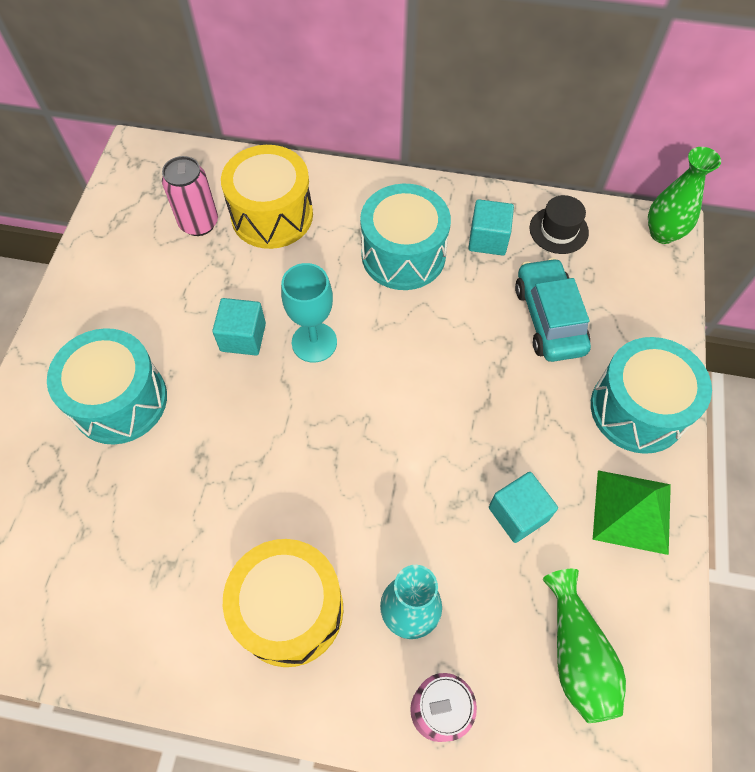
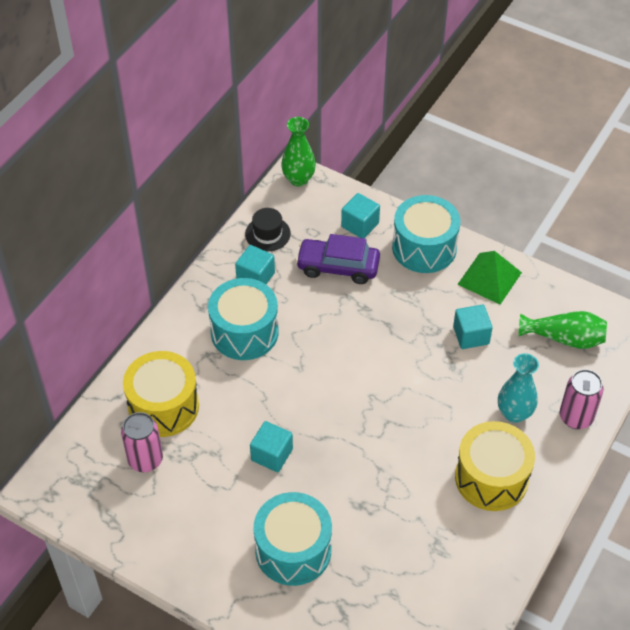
camera: 70 degrees left, 10 degrees down
turquoise goblet [281,263,337,363] -> none
turquoise car [515,258,591,362] -> purple car [296,234,380,284]
none -> turquoise cube [341,193,380,238]

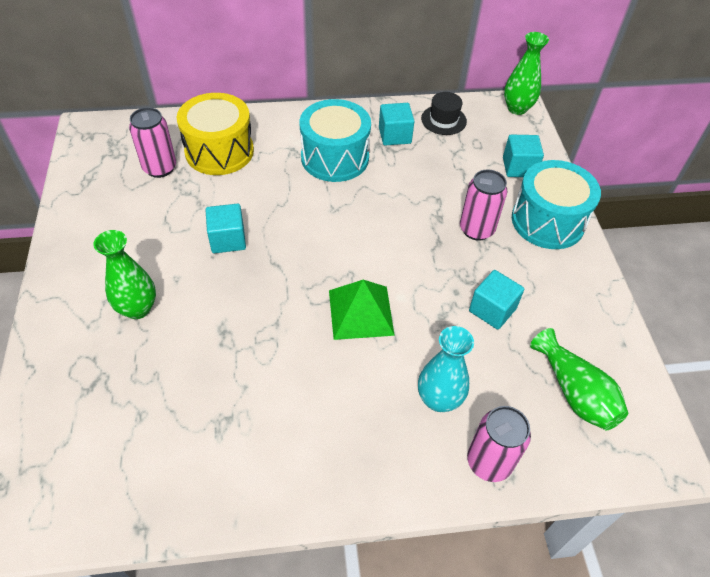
camera: 50 degrees right, 0 degrees up
turquoise drum [254,492,332,586] -> green vase [93,230,156,319]
purple car [296,234,380,284] -> none
yellow drum [455,421,535,511] -> none
green pyramid [457,251,522,305] -> green pyramid moved to [329,280,395,340]
none -> pink can [460,169,507,241]

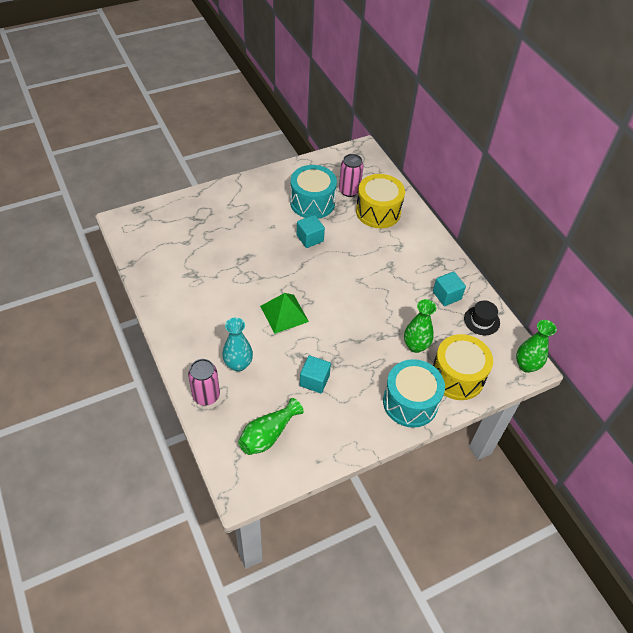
camera: 70 degrees right, 0 degrees up
green vase [93,230,156,319] -> green vase moved to [404,299,436,353]
turquoise drum [300,99,371,182] -> turquoise drum moved to [290,165,337,219]
pink can [460,169,507,241] -> none
turquoise cube [503,135,544,177] -> yellow drum [433,334,493,400]

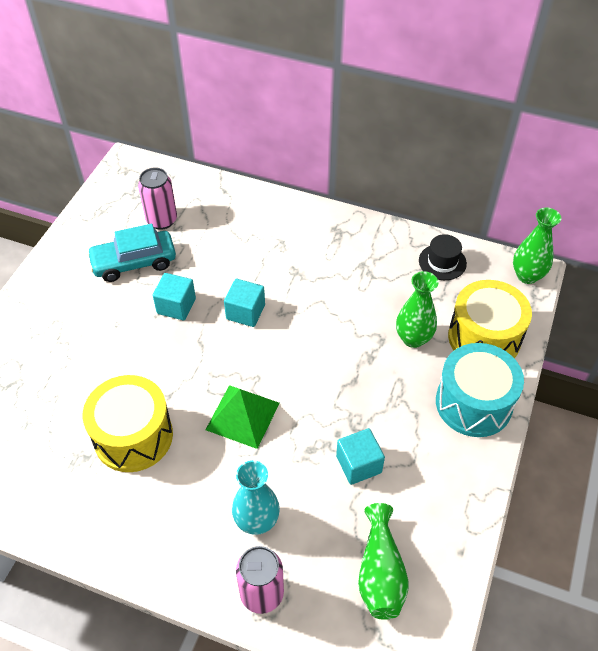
camera: 40 degrees left, 0 degrees up
turquoise drum [290,165,337,219] -> turquoise car [87,224,176,282]
yellow drum [356,174,405,228] -> yellow drum moved to [83,375,173,472]
turquoise cube [433,271,466,306] -> turquoise cube moved to [224,279,265,327]

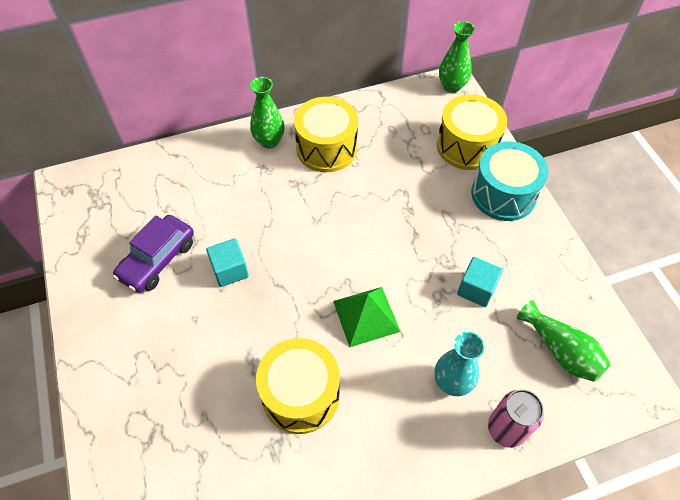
camera: 40 degrees left, 5 degrees up
turquoise car [87,224,176,282] -> purple car [113,215,194,293]
pink can [138,168,177,230] -> none
turquoise cube [224,279,265,327] -> none
green vase [396,271,438,348] -> green vase moved to [250,77,285,148]
black hat [419,234,467,280] -> none
none -> yellow drum [294,97,358,172]

